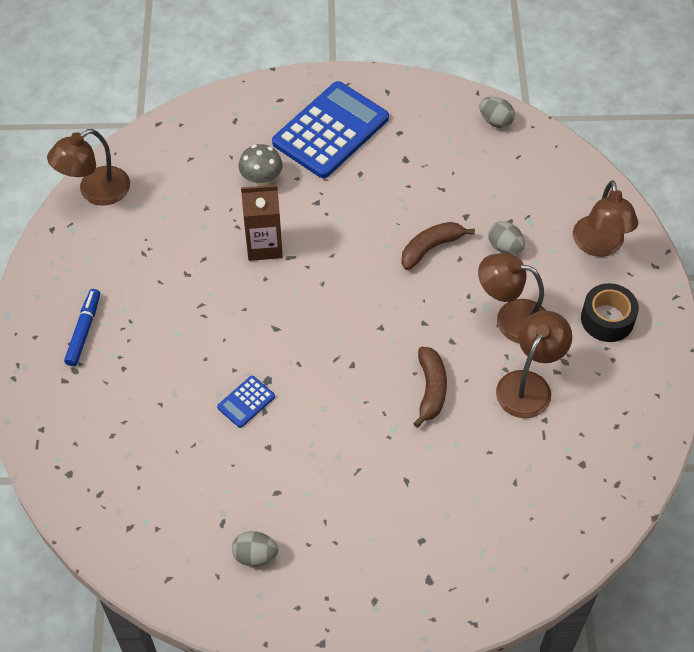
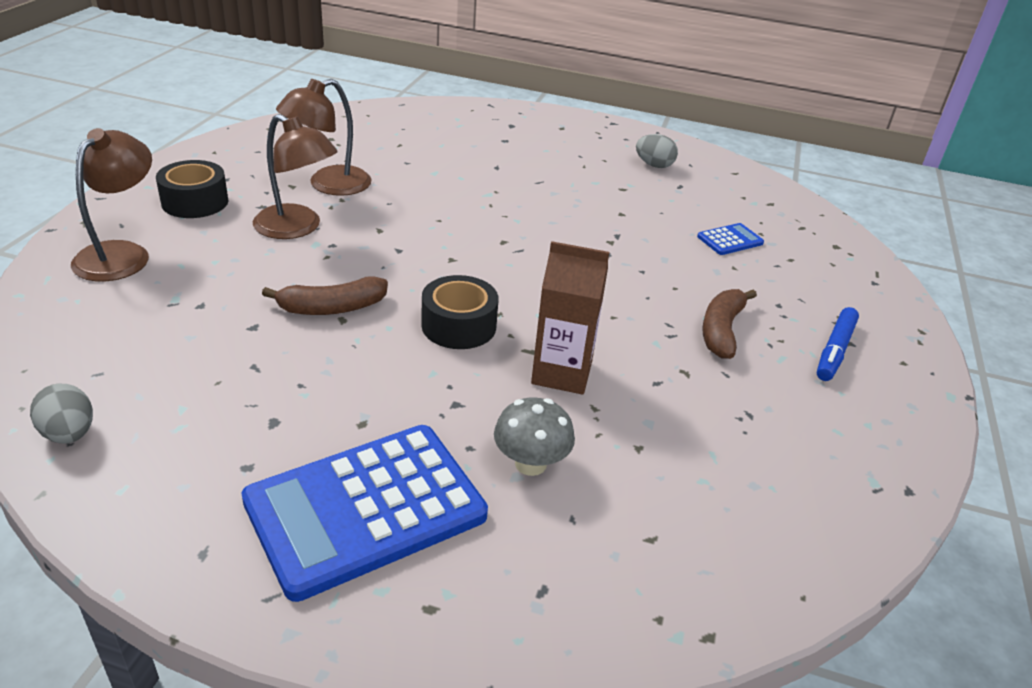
camera: 165 degrees left, 20 degrees down
brown lamp [47,129,130,206] -> none
blue calculator [217,376,275,428] -> blue calculator moved to [697,223,764,255]
brown banana [413,347,447,428] -> brown banana moved to [702,289,757,359]
grey egg [488,221,525,254] -> none
none -> black tape [421,275,499,349]

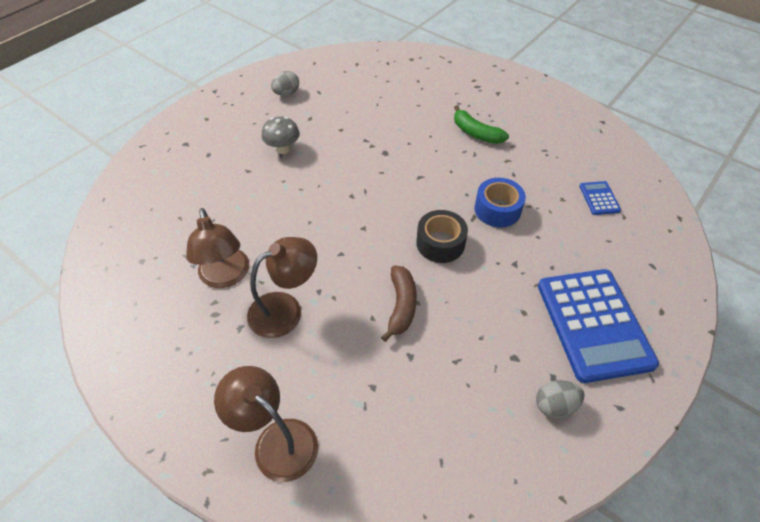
camera: 65 degrees left, 15 degrees up
grey egg [30,384,93,443] -> grey egg moved to [536,380,584,418]
black tape [156,160,228,218] -> none
grey mushroom [494,398,575,476] -> grey mushroom moved to [262,116,300,154]
brown carton [531,241,609,395] -> blue tape [474,178,526,228]
blue calculator [697,223,764,255] -> blue calculator moved to [579,181,621,215]
brown banana [702,289,757,359] -> green banana [454,105,509,144]
blue marker [817,307,859,381] -> none

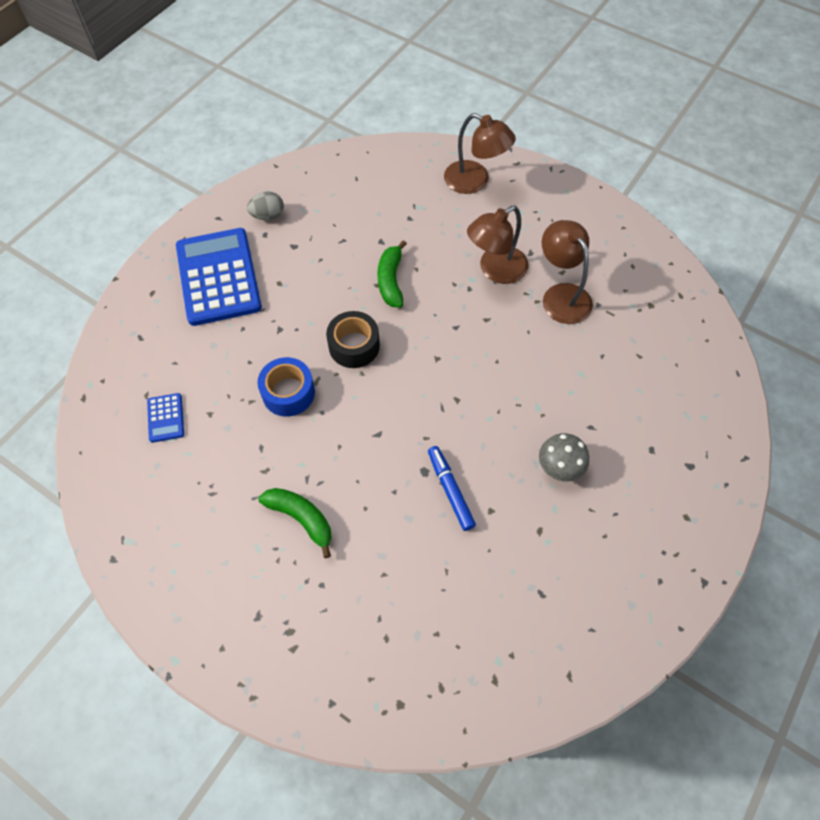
camera: 175 degrees right, 10 degrees up
grey egg [271,71,299,96] -> none
brown banana [381,265,417,342] -> green banana [377,240,407,308]
none -> blue marker [428,446,476,531]

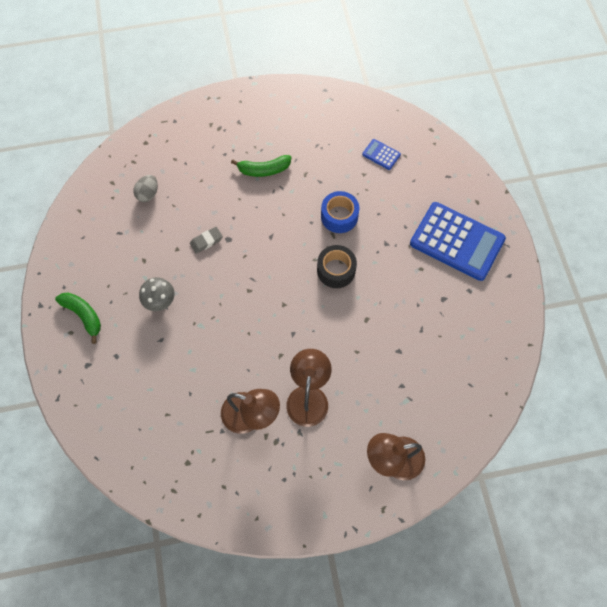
camera: 135 degrees right, 5 degrees up
grey egg [247,192,284,220] -> grey egg moved to [133,175,158,202]
green banana [377,240,407,308] -> green banana moved to [55,292,101,344]
blue marker [428,446,476,531] -> grey eraser [190,227,223,254]

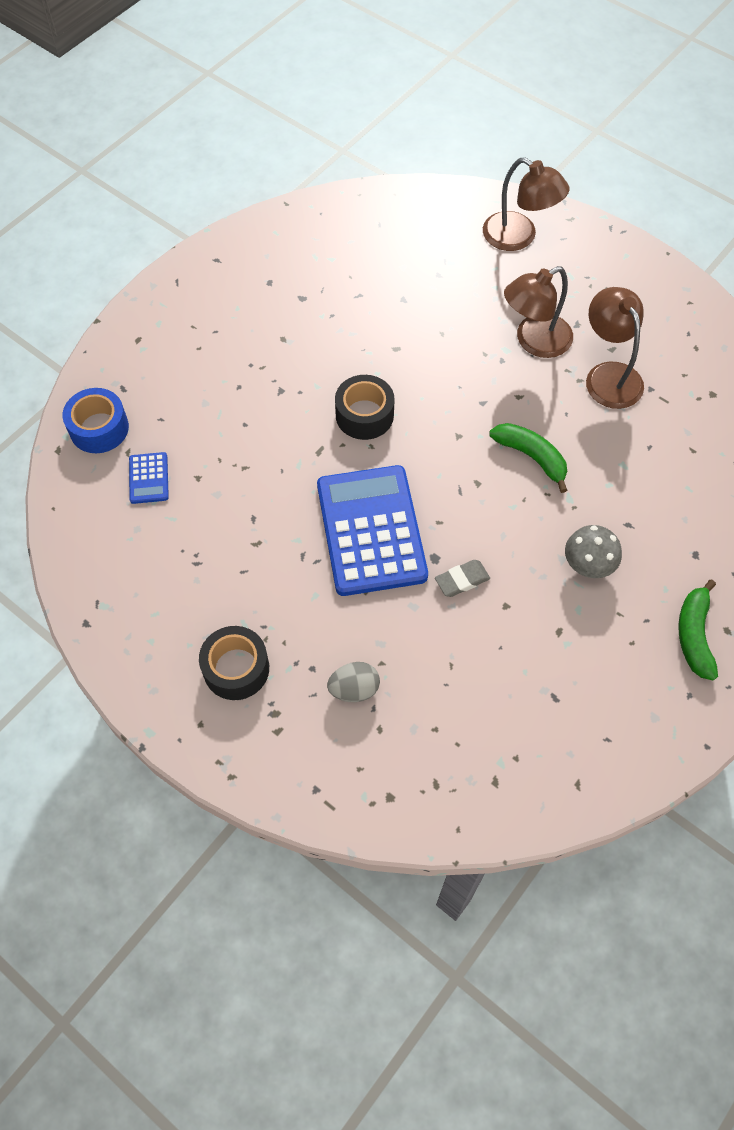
camera: 130 degrees left, 5 degrees down
grey egg [133,175,158,202] -> grey egg moved to [327,662,380,702]
grey eraser [190,227,223,254] -> grey eraser turned 45 degrees counterclockwise [435,560,490,597]
green banana [231,155,291,177] -> green banana moved to [489,423,567,493]
blue tape [321,191,359,233] -> blue tape moved to [63,388,129,453]
blue calculator [410,202,506,281] -> blue calculator moved to [317,465,428,596]
none -> black tape [199,626,269,700]

